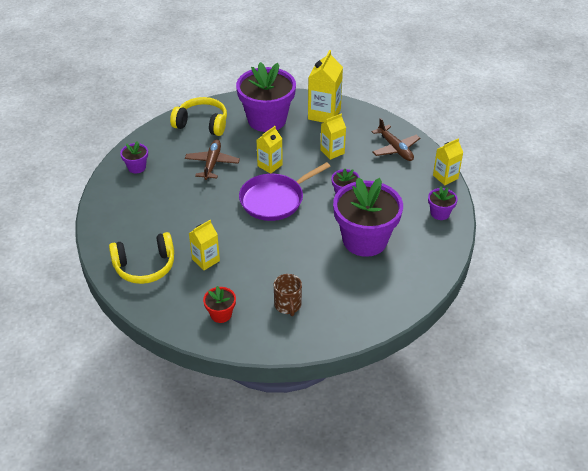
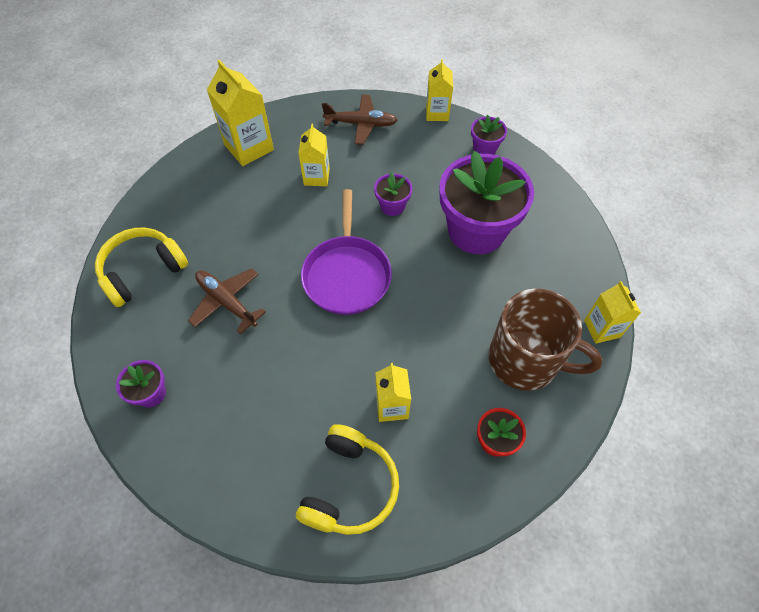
camera: 55 degrees left, 15 degrees up
purple flower pot [236,62,296,132] -> none
yellow carton [257,126,283,174] -> yellow carton moved to [584,281,641,344]
brown mug [274,274,302,316] -> brown mug [489,289,603,391], size x1.91

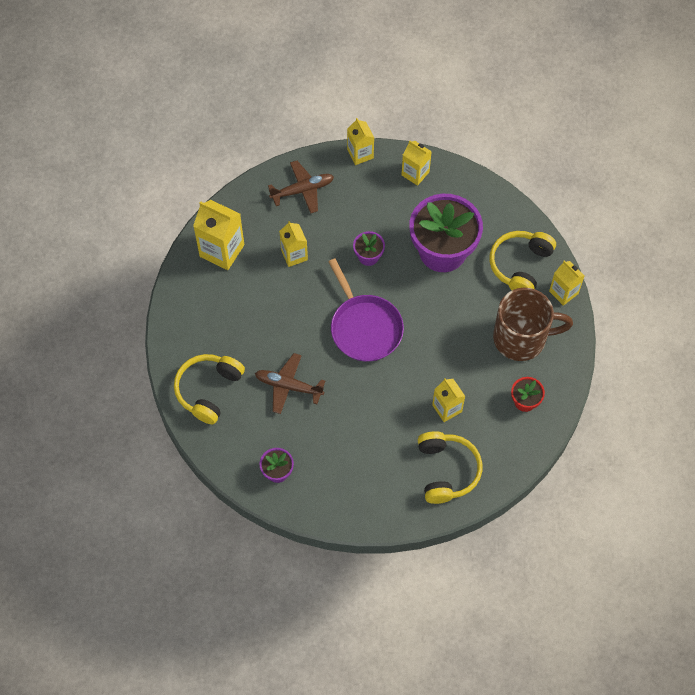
camera: 25 degrees left, 5 degrees up
purple flower pot [471,115,507,155] -> yellow carton [402,141,432,186]
none -> yellow headphones [490,231,556,290]

